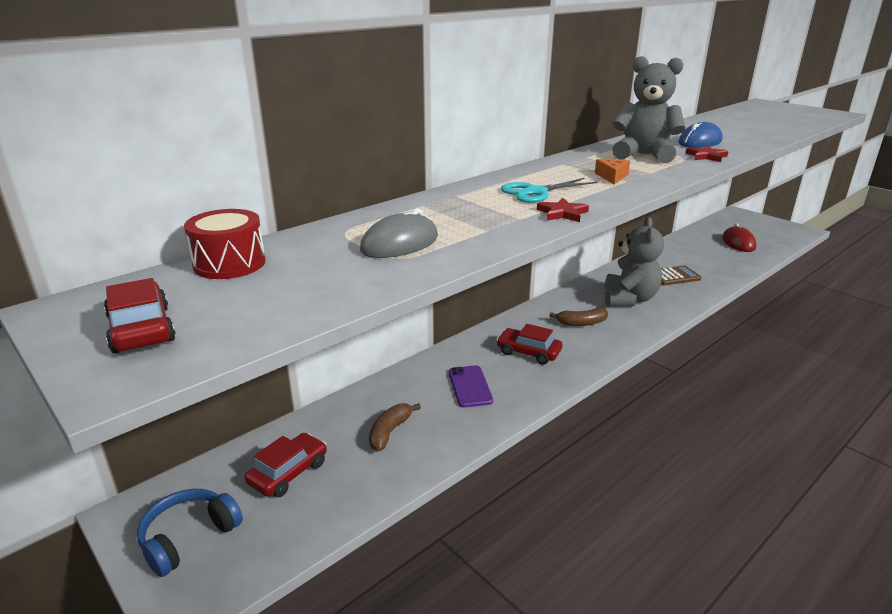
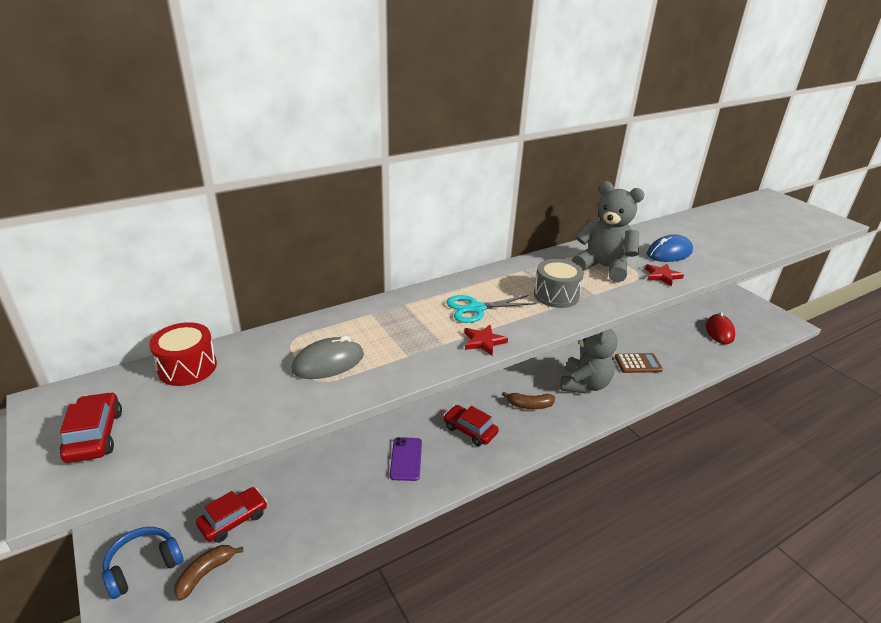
camera: 10 degrees right, 5 degrees up
brown banana [369,403,421,451] -> brown banana moved to [174,545,243,601]
orange cheese [595,159,630,184] -> grey drum [534,259,584,308]

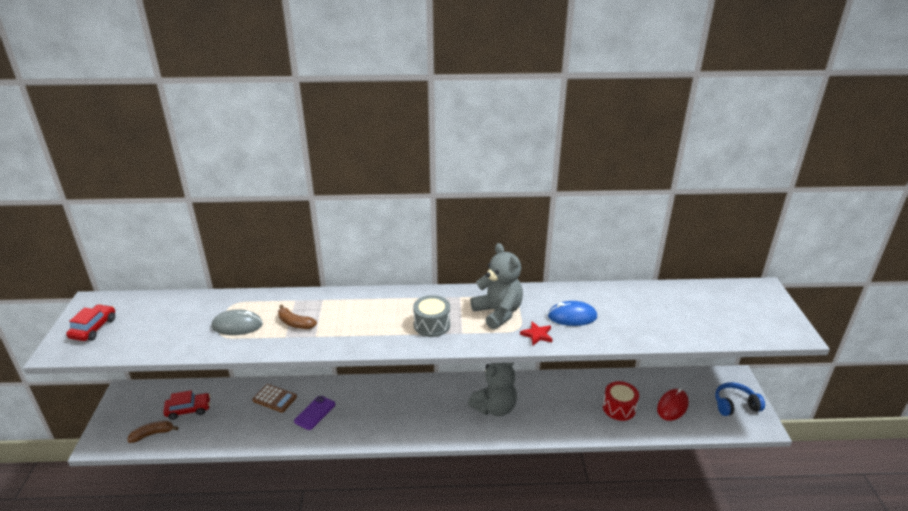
camera: 30 degrees right, 0 degrees up
blue headphones [102,527,183,599] -> blue headphones moved to [715,382,765,416]
red drum [149,322,217,386] -> red drum moved to [603,381,639,421]
red car [443,405,499,446] -> none
turquoise scissors [446,295,536,323] -> none
red star [464,325,508,356] -> none
brown banana [502,392,555,409] -> brown banana moved to [278,305,317,329]
brown calculator [615,353,663,373] -> brown calculator moved to [252,384,297,413]

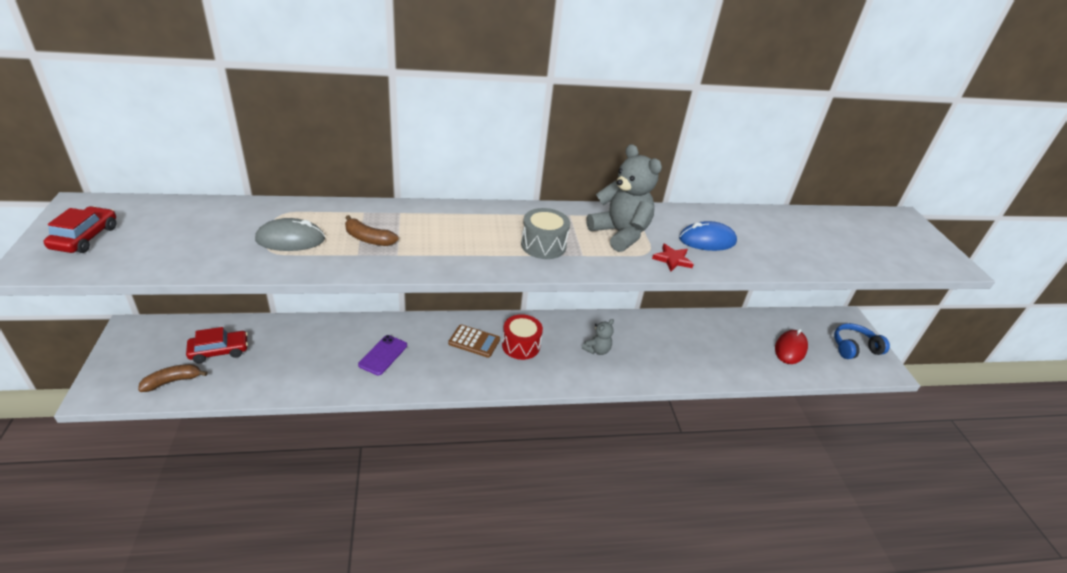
camera: 10 degrees left, 5 degrees up
brown calculator [252,384,297,413] -> brown calculator moved to [448,324,500,358]
grey teddy bear [468,363,517,416] -> grey teddy bear [582,319,614,355], size x0.52
red drum [603,381,639,421] -> red drum moved to [502,314,543,360]

